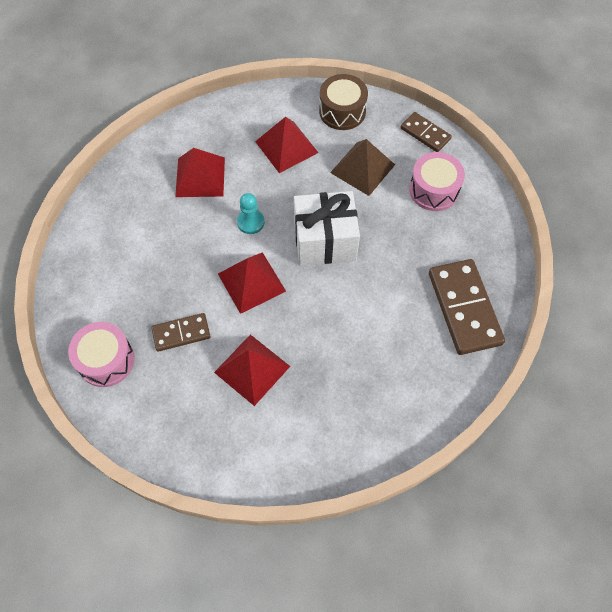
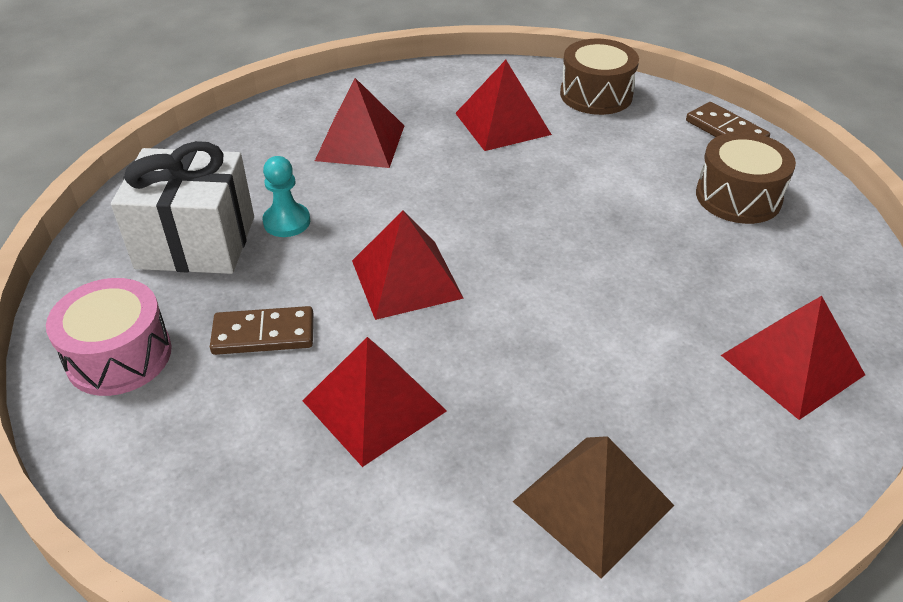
camera: 10 degrees right, 20 degrees down
turquoise pawn [237,193,265,234] -> turquoise pawn moved to [263,156,310,237]
white gift [294,191,360,266] -> white gift moved to [111,141,254,274]
brown pyramid [330,139,395,196] -> brown pyramid moved to [513,436,674,579]
pink drum [409,152,465,211] -> brown drum [696,132,796,224]
brown domino [429,259,505,355] -> red pyramid [721,296,865,420]

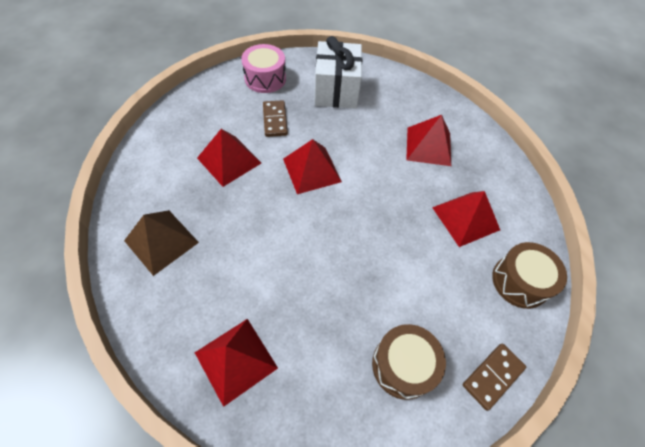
camera: 85 degrees right, 15 degrees up
turquoise pawn [263,156,310,237] -> none

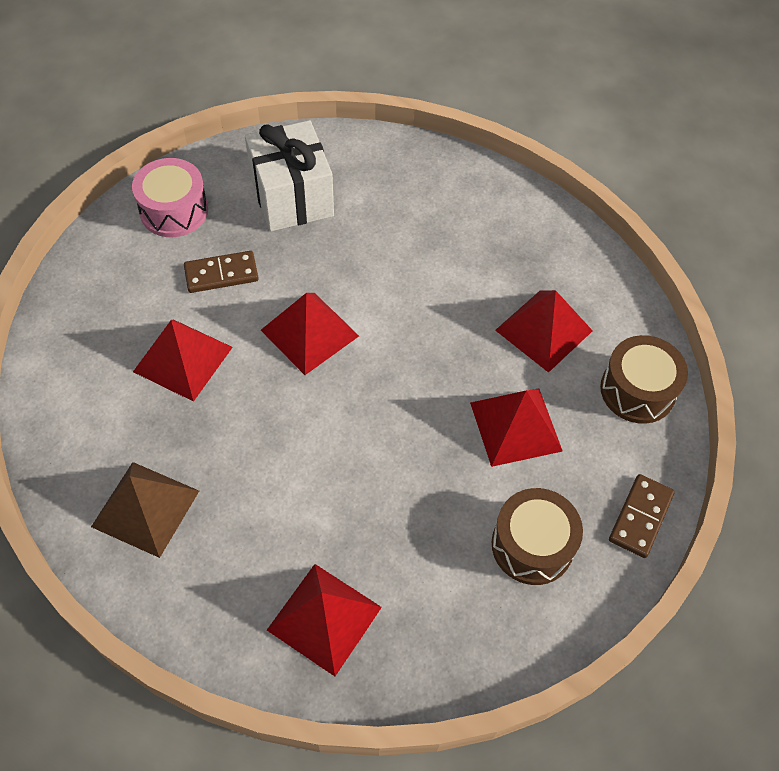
camera: 20 degrees left, 0 degrees up
brown domino [263,100,288,137] -> brown domino turned 75 degrees counterclockwise [184,251,259,293]
red pyramid [406,115,451,166] -> red pyramid moved to [470,389,562,467]

